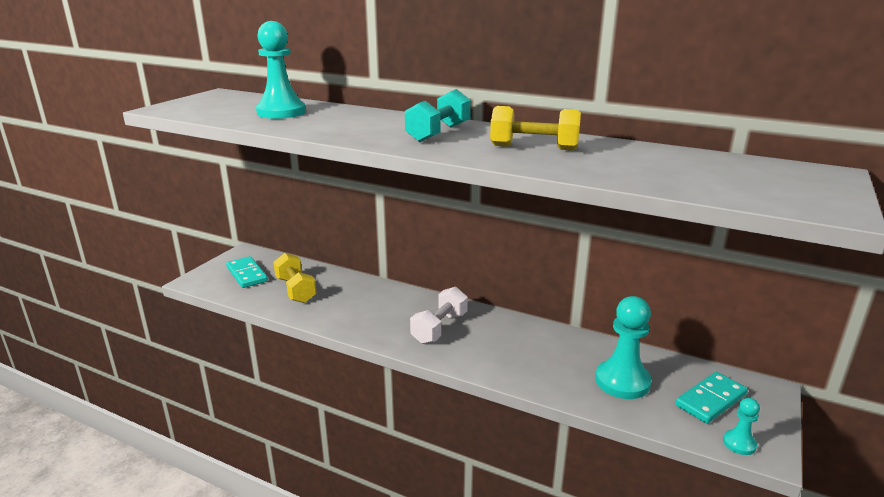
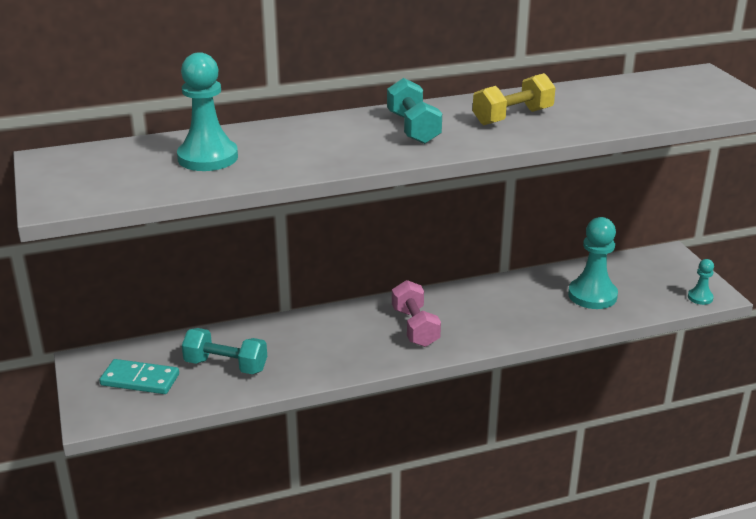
camera: 45 degrees left, 5 degrees up
yellow dumbbell [273,253,317,303] -> turquoise dumbbell [182,328,267,374]
white dumbbell [410,287,468,344] -> pink dumbbell [392,280,441,347]
turquoise domino [675,372,748,424] -> none

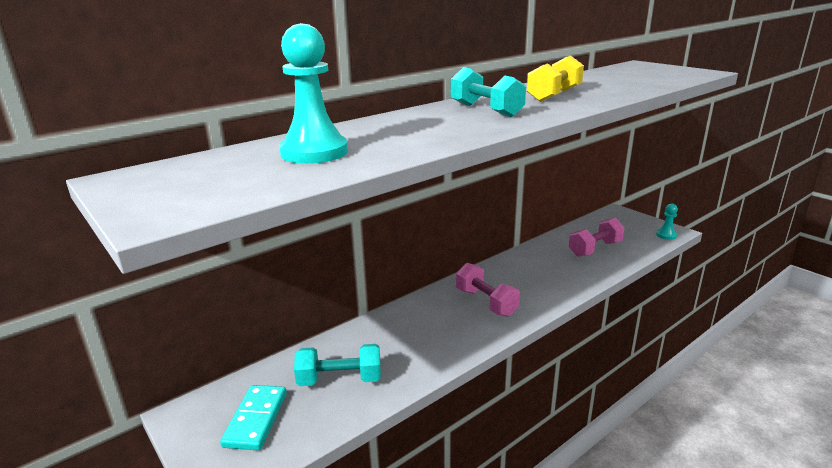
camera: 20 degrees left, 5 degrees down
turquoise domino [99,359,179,394] -> turquoise domino turned 75 degrees counterclockwise [220,385,287,450]
turquoise pawn [568,217,618,309] -> pink dumbbell [569,218,625,257]

